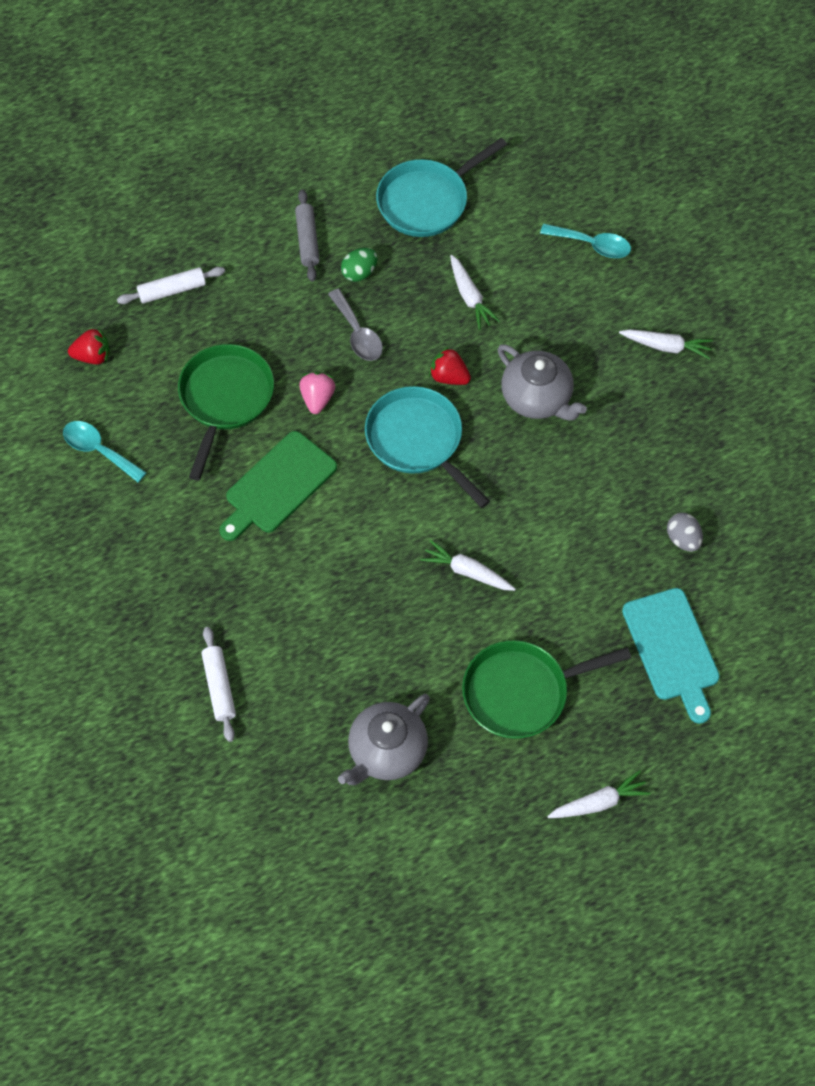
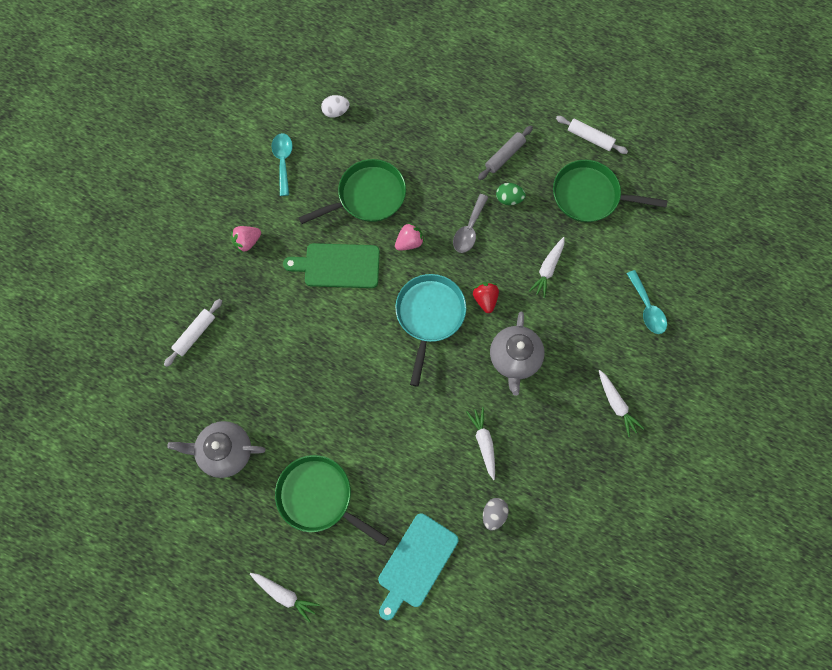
camera: 50 degrees right, 10 degrees up
red strawberry [68,328,110,364] -> white egg [321,95,349,118]
white rolling pin [117,267,225,304] -> white rolling pin moved to [556,116,628,154]
turquoise pan [376,138,507,237] -> green pan [553,160,667,222]
white carrot [420,540,516,591] -> white carrot moved to [466,407,495,480]
none -> pink strawberry [231,226,261,253]

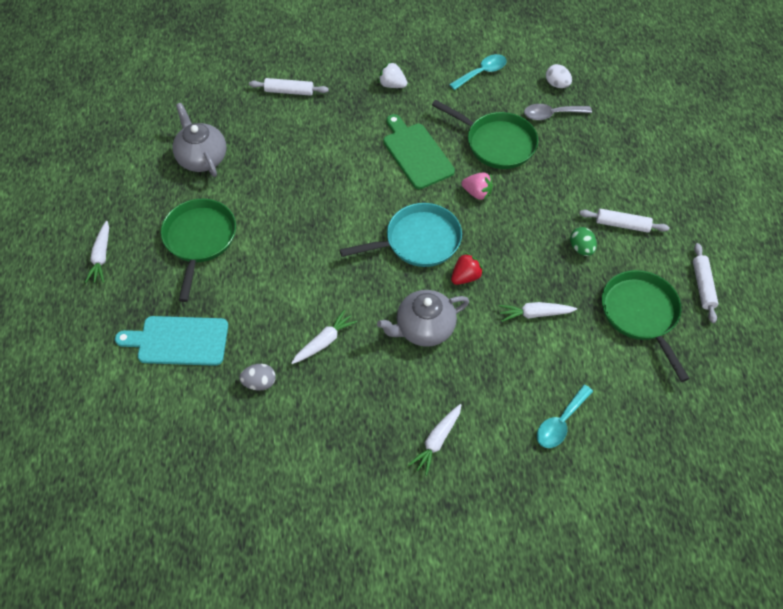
camera: 60 degrees right, 15 degrees down
pink strawberry [231,226,261,253] -> white strawberry [378,61,407,88]
grey spoon [453,194,488,253] -> grey spoon moved to [524,104,592,120]
grey rolling pin [478,126,533,180] -> white rolling pin [580,209,669,233]

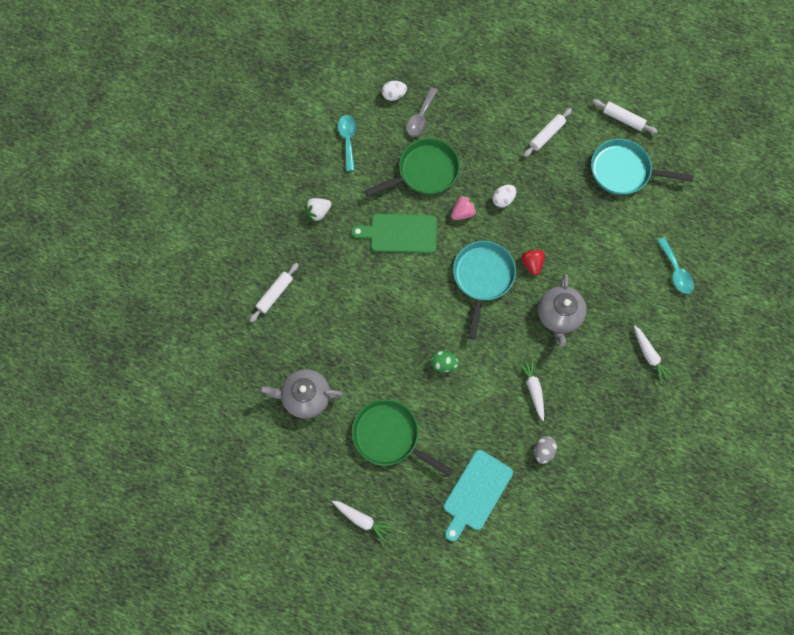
camera: 60 degrees left, 15 degrees up
white carrot [499,302,577,322] -> none
green egg [570,227,597,256] -> green egg moved to [431,351,459,372]
green pan [602,270,690,382] -> turquoise pan [591,139,694,195]
none -> white egg [492,185,516,208]

